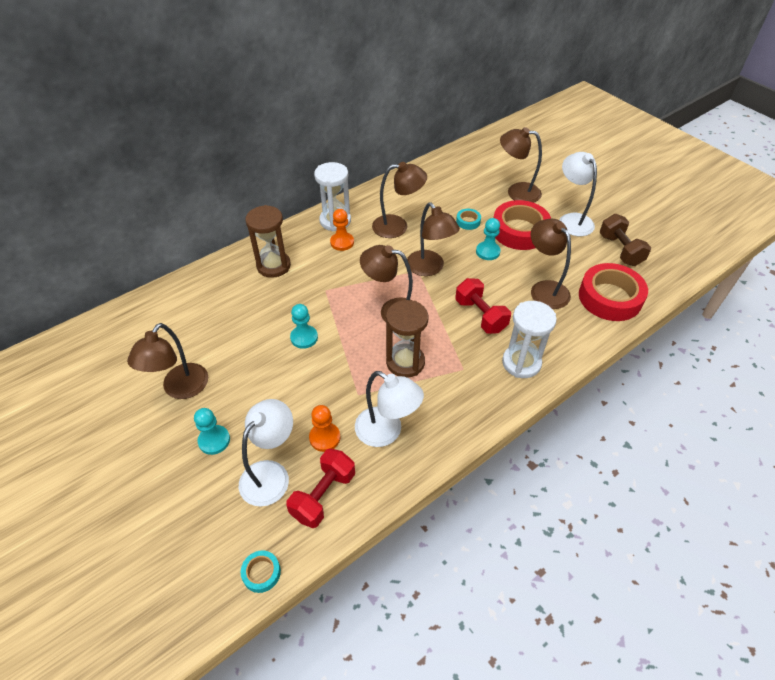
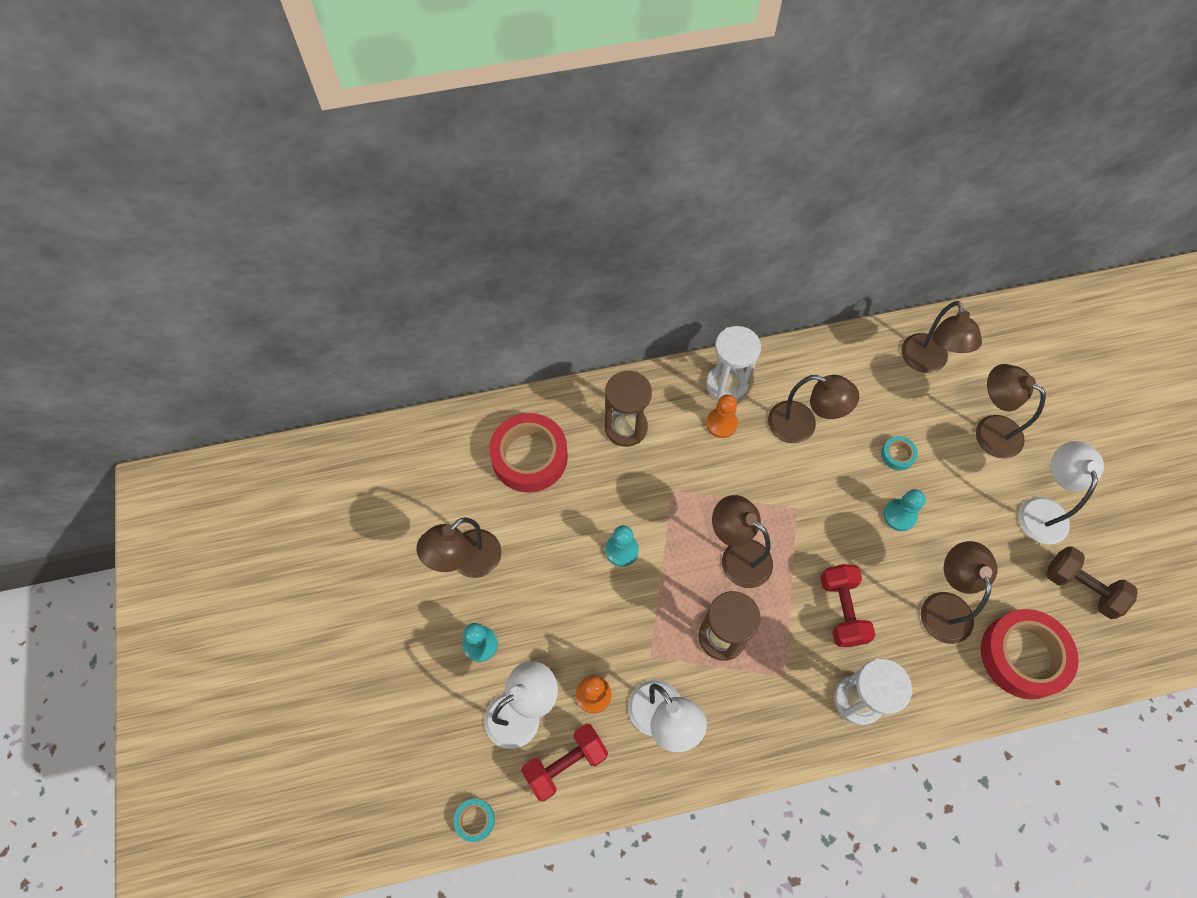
camera: 25 degrees right, 15 degrees up
brown lamp [407,203,460,276] -> brown lamp moved to [901,301,982,373]
red tape [494,200,551,250] -> red tape moved to [489,413,568,493]
brown dumbbell [599,214,651,266] -> brown dumbbell turned 60 degrees counterclockwise [1046,546,1138,619]

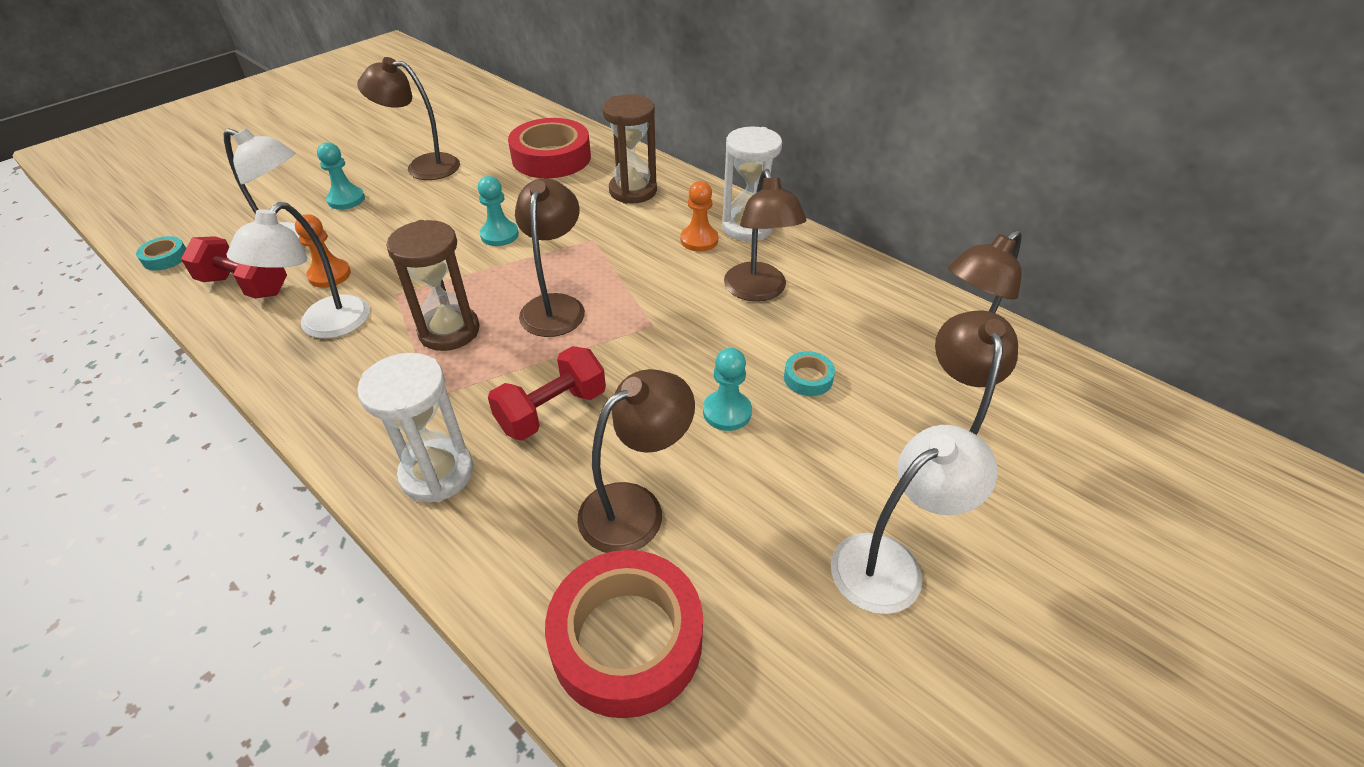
camera: 55 degrees right, 20 degrees down
brown dumbbell [1046,546,1138,619] -> none

